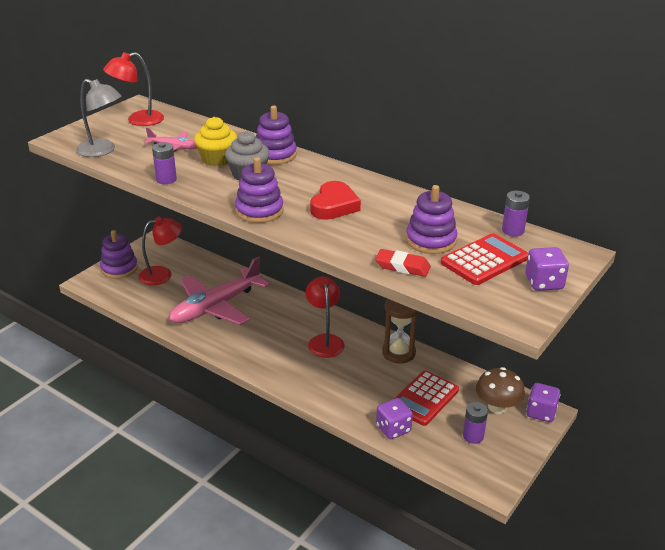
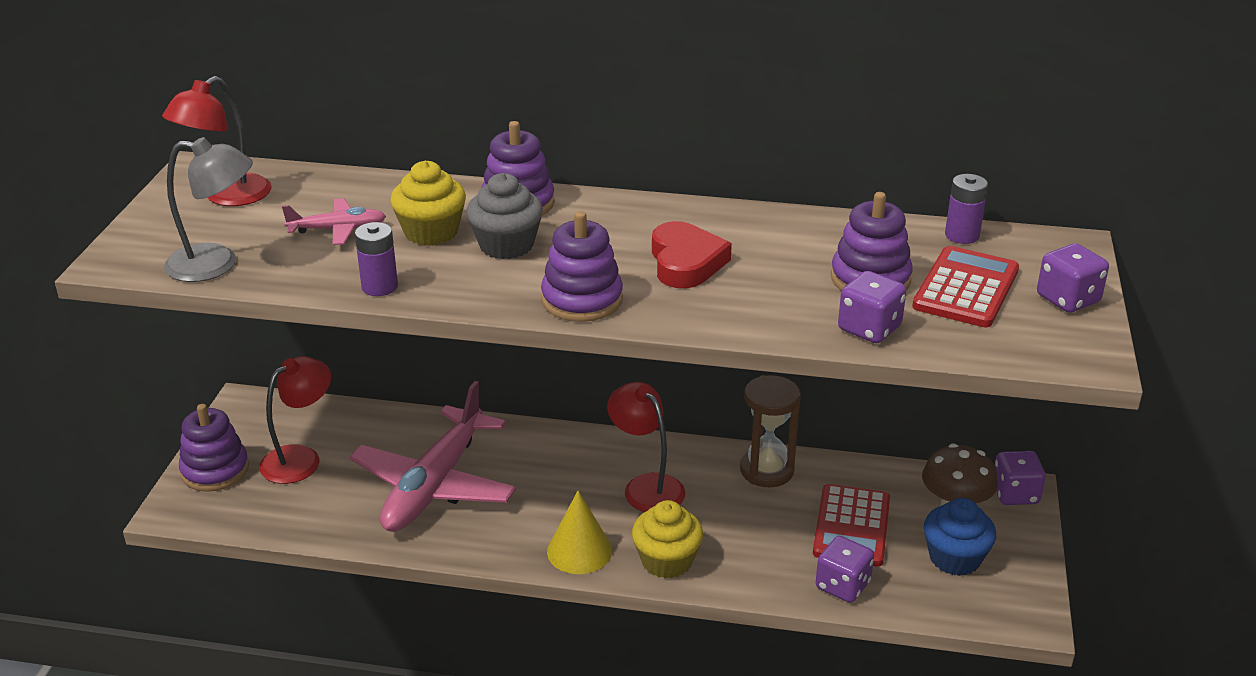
camera: 25 degrees left, 0 degrees up
red eraser [375,249,431,277] -> purple dice [838,271,906,343]
purple battery [463,402,488,444] -> blue cupcake [924,498,996,576]
none -> yellow cone [547,490,612,574]
none -> yellow cupcake [632,500,703,578]

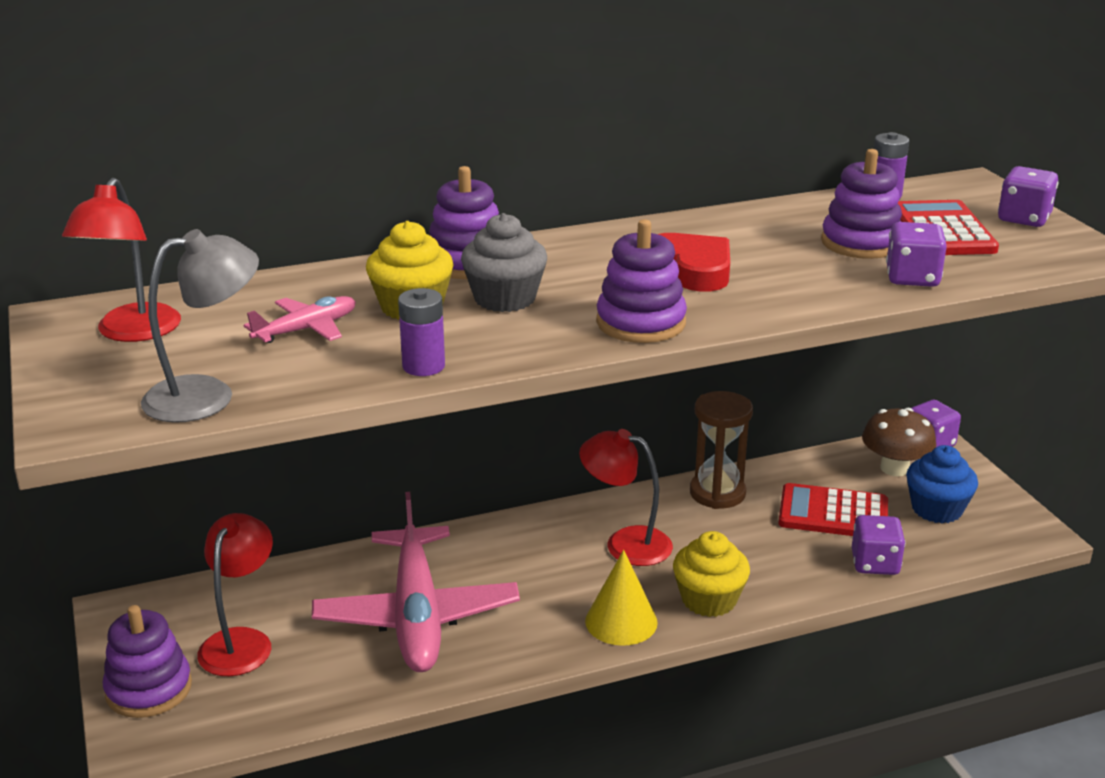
camera: 30 degrees left, 5 degrees down
red calculator [813,484,890,567] -> red calculator turned 120 degrees clockwise [778,483,888,536]

